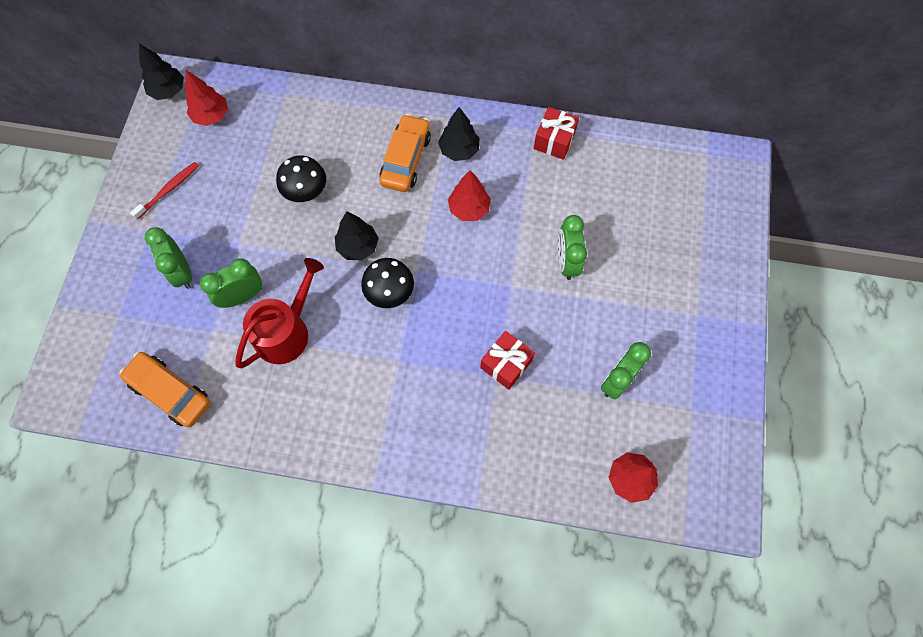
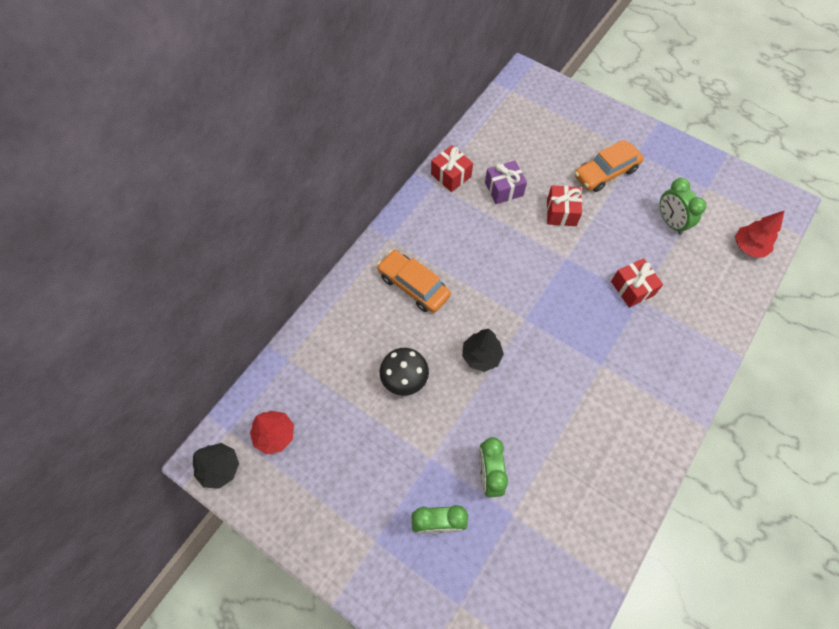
camera: 65 degrees left, 5 degrees down
orange car [119,352,210,427] -> orange car moved to [575,139,644,192]
red toothbrush [130,162,199,220] -> none
red watering can [235,258,324,368] -> none
black mushroom [361,258,414,308] -> none
black tree [438,107,479,161] -> none
red tree [448,170,491,221] -> none
green clock [558,215,587,280] -> red gift [547,185,582,226]
none -> purple gift [485,161,527,204]

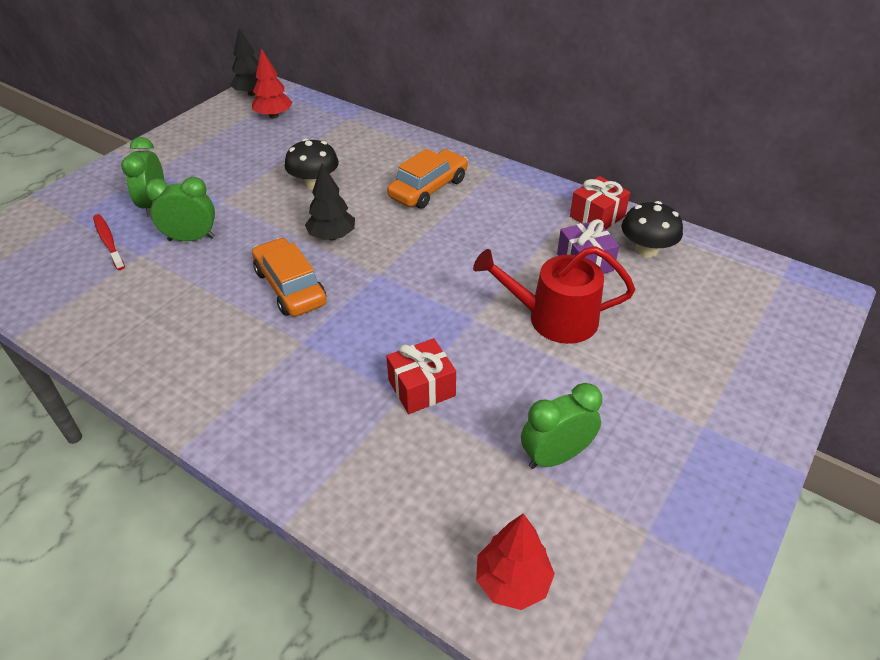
camera: 90 degrees right, 20 degrees down
red gift [547,185,582,226] -> red watering can [473,246,635,344]
orange car [575,139,644,192] -> orange car moved to [252,238,327,317]
none -> red toothbrush [93,214,125,270]
none -> black mushroom [622,201,683,258]

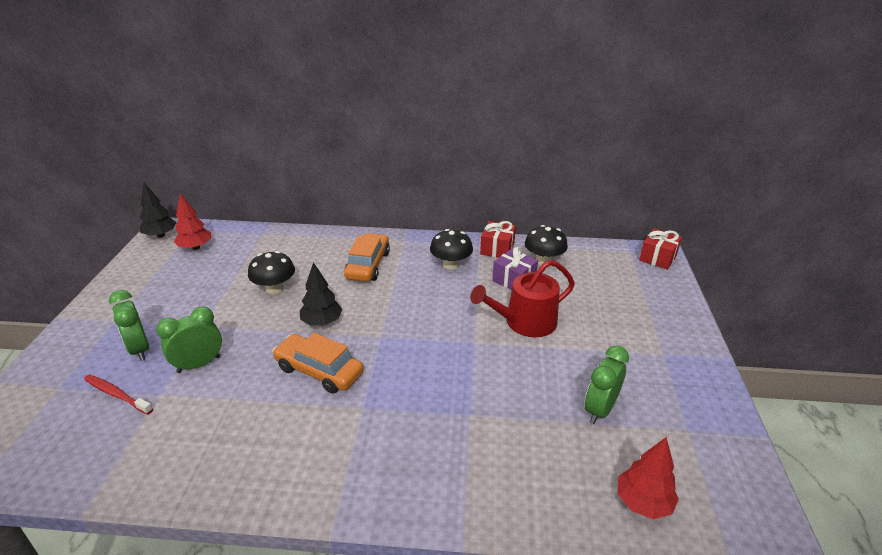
camera: 30 degrees left, 10 degrees down
red gift [387,338,456,414] -> red gift moved to [639,229,682,270]
none -> black mushroom [430,229,473,269]

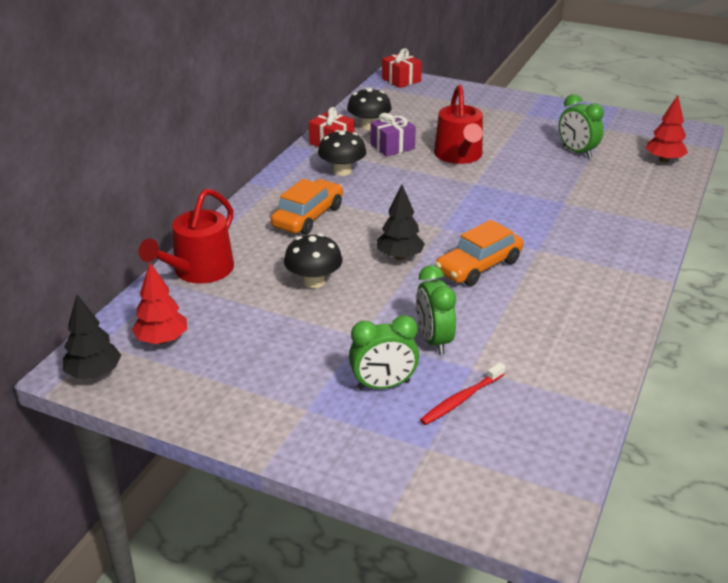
camera: 70 degrees left, 0 degrees up
orange car [344,233,390,282] -> orange car turned 90 degrees clockwise [271,179,343,235]
none -> red watering can [139,189,234,284]

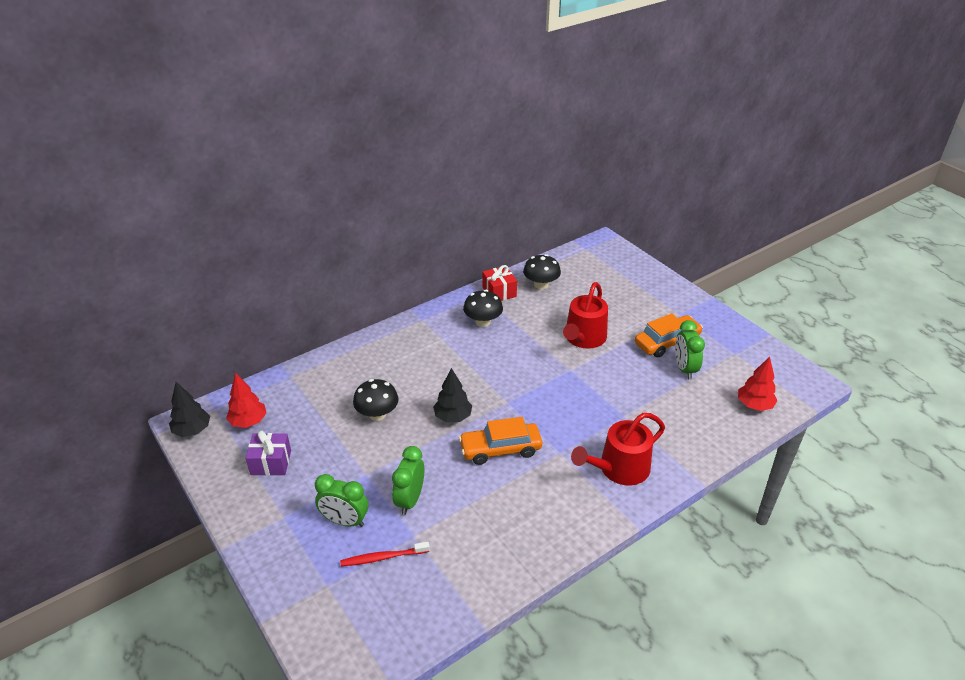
camera: 30 degrees right, 5 degrees up
red watering can [139,189,234,284] -> red watering can moved to [571,413,665,485]
orange car [271,179,343,235] -> orange car moved to [635,313,703,357]
purple gift [370,113,416,157] -> purple gift moved to [246,430,291,476]
red gift [382,48,422,88] -> none

